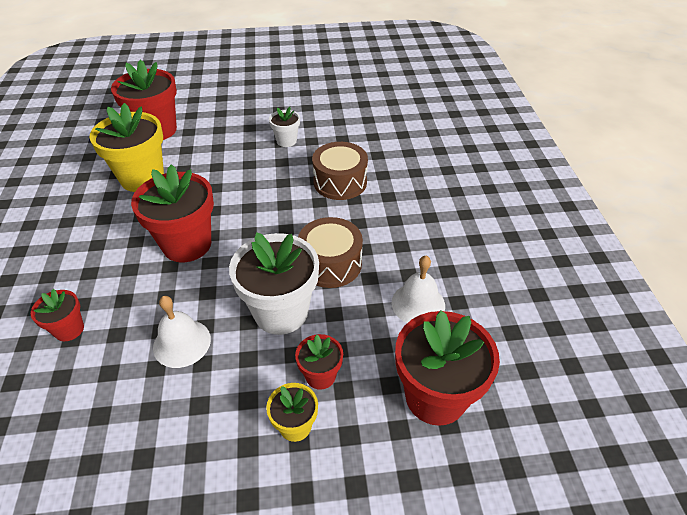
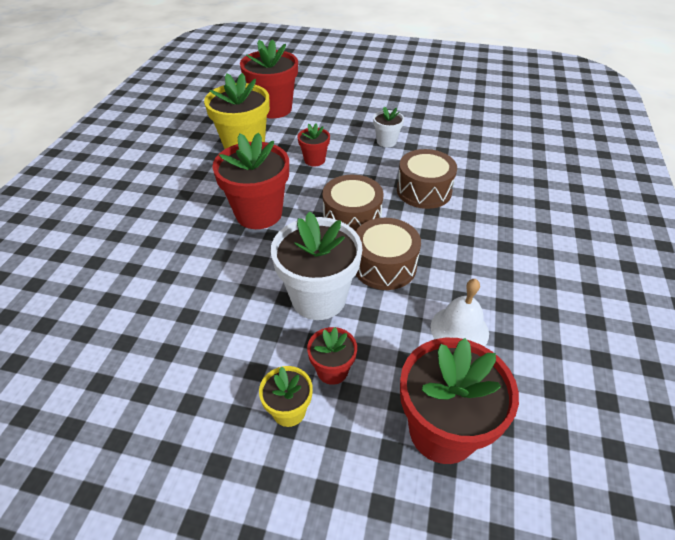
camera: 20 degrees right, 0 degrees up
red flower pot [31,289,84,341] -> red flower pot moved to [297,124,330,166]
white bell [153,296,211,368] -> none
none -> brown drum [322,175,383,232]

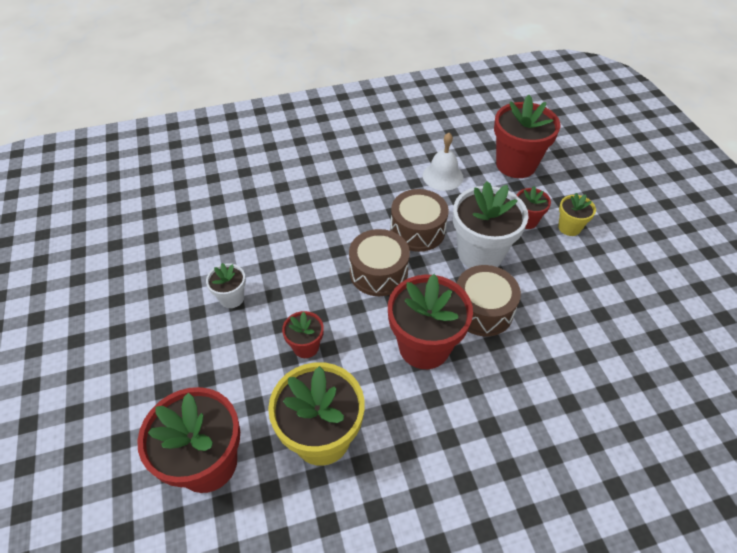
camera: 120 degrees left, 5 degrees up
brown drum [397,149,457,209] -> brown drum moved to [457,265,521,336]

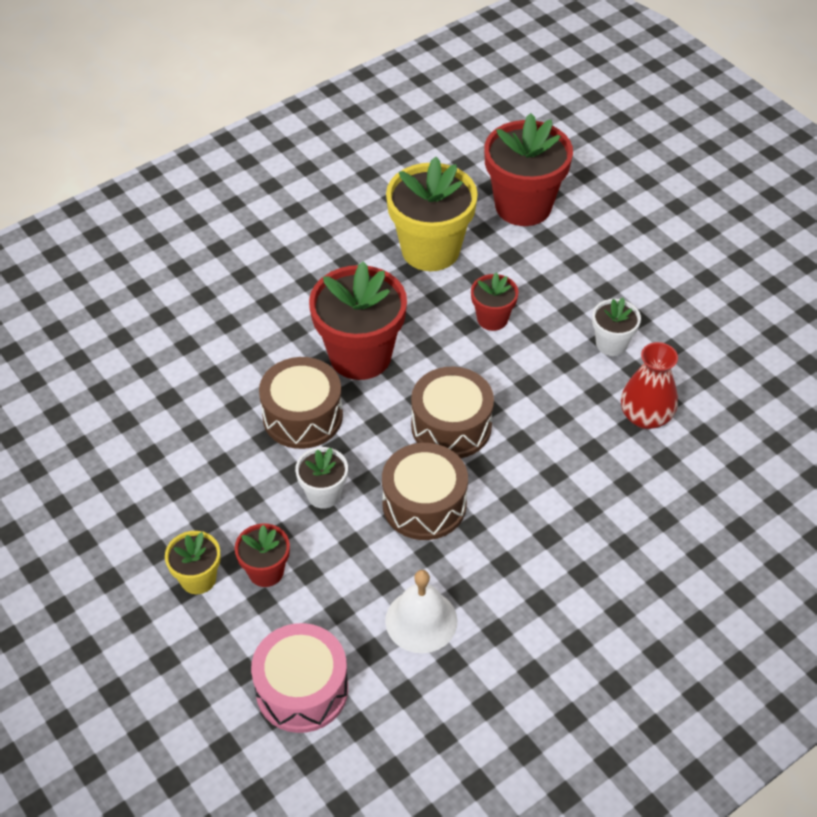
camera: 160 degrees right, 0 degrees up
white flower pot [453,181,528,268] -> white flower pot [295,447,348,509], size x0.51
red flower pot [494,95,561,178] -> pink drum [251,623,348,733]
none -> red vase [621,342,678,429]

